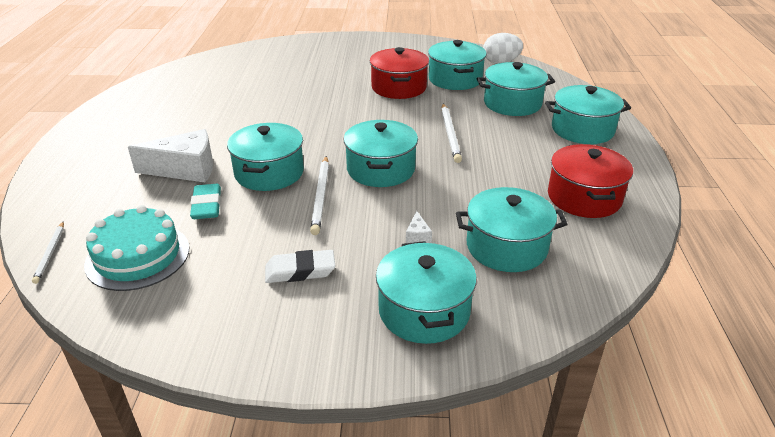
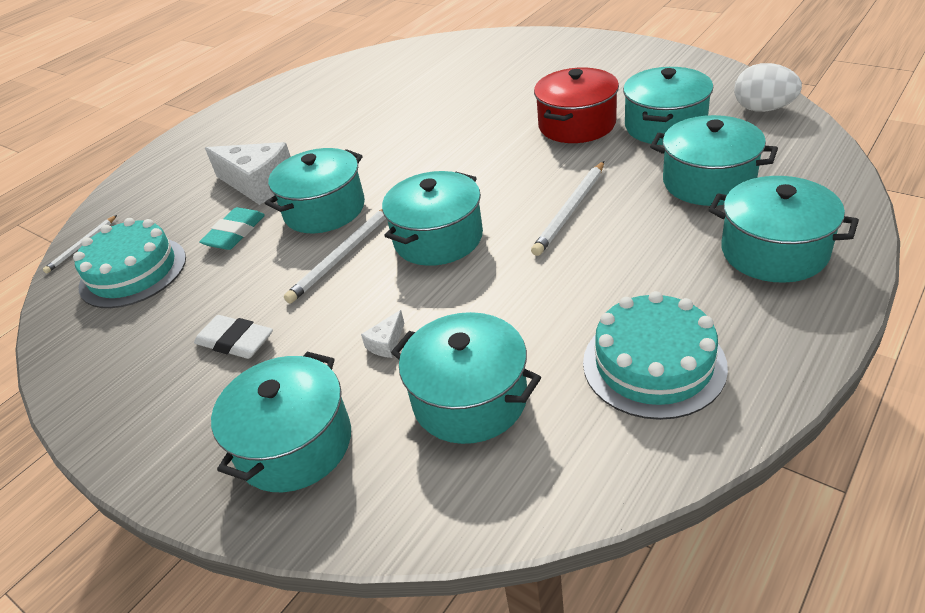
camera: 40 degrees right, 5 degrees up
red pot [548,144,633,218] -> turquoise cake [583,291,728,420]

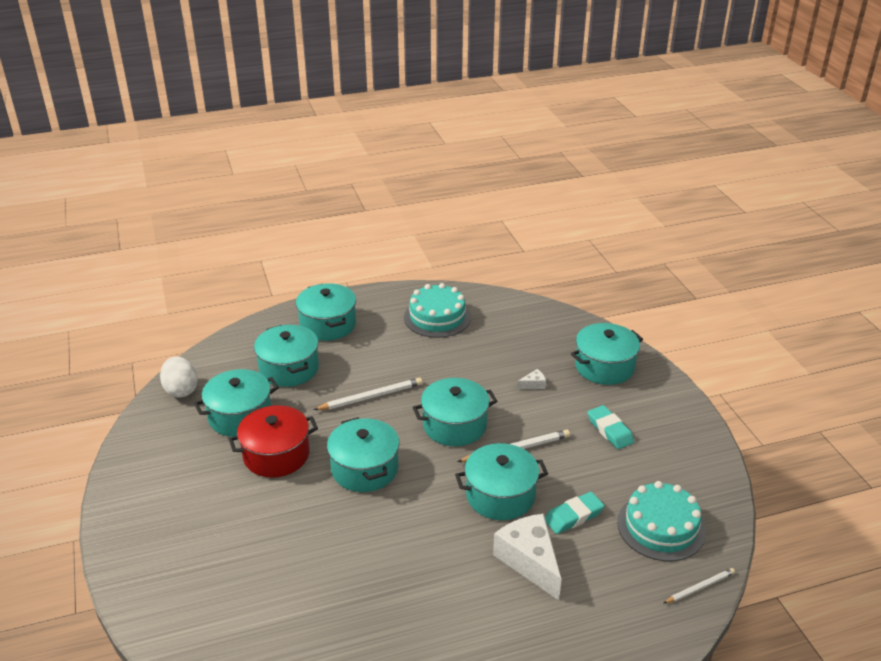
camera: 150 degrees left, 5 degrees down
white eraser [194,315,273,359] -> turquoise eraser [588,405,634,449]
turquoise pot [391,312,541,444] -> turquoise pot moved to [327,417,400,492]

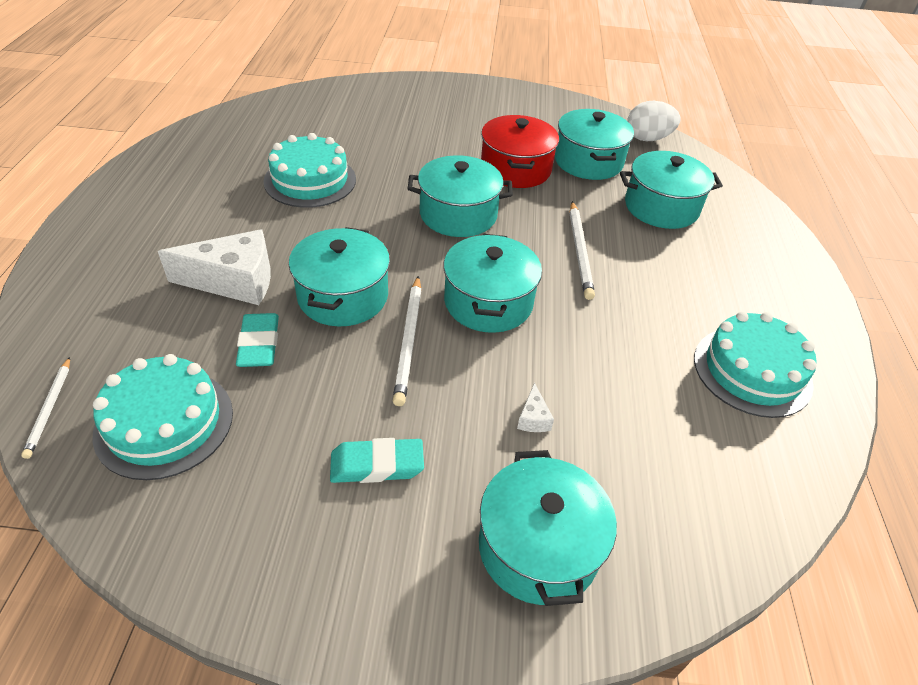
camera: 110 degrees right, 10 degrees up
turquoise pot [296,283,356,341] -> none
none -> turquoise cake [263,133,356,208]

